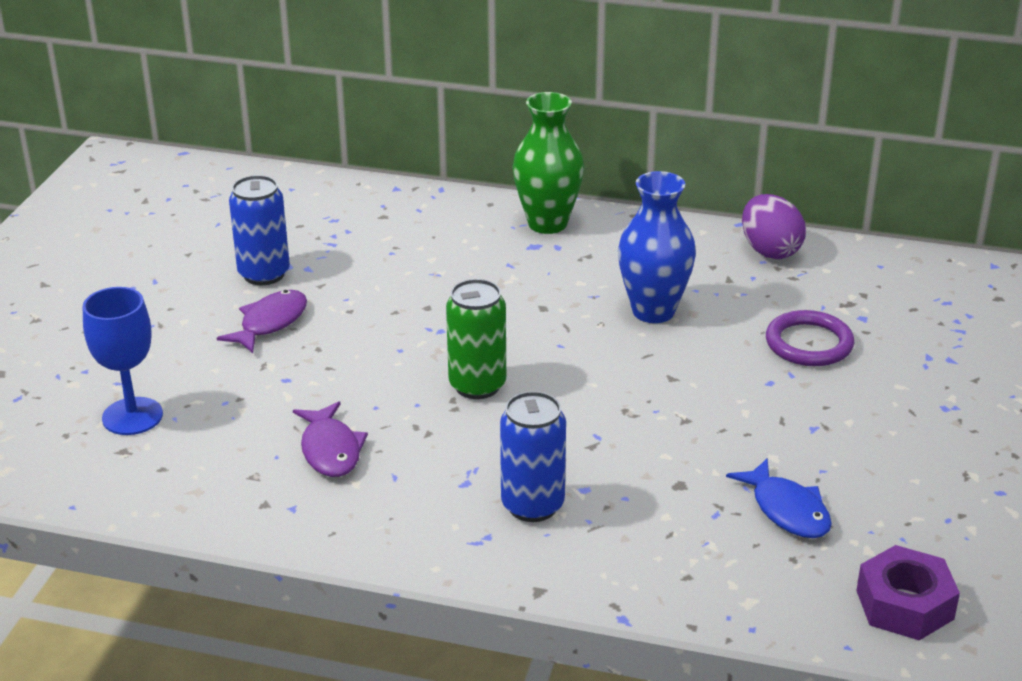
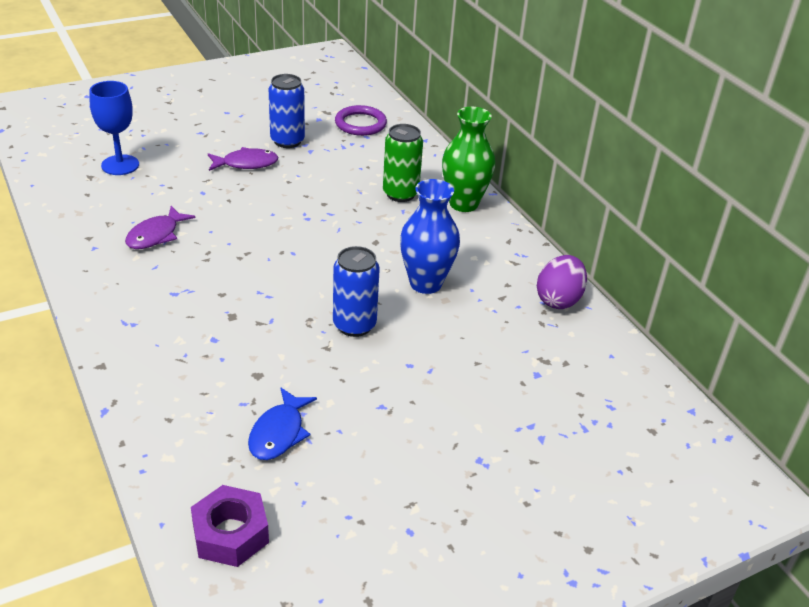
camera: 45 degrees right, 5 degrees up
green can [446,279,506,399] -> green can moved to [383,124,423,202]
blue can [500,391,566,522] -> blue can moved to [333,246,380,337]
purple ring [766,310,854,366] -> purple ring moved to [335,105,387,136]

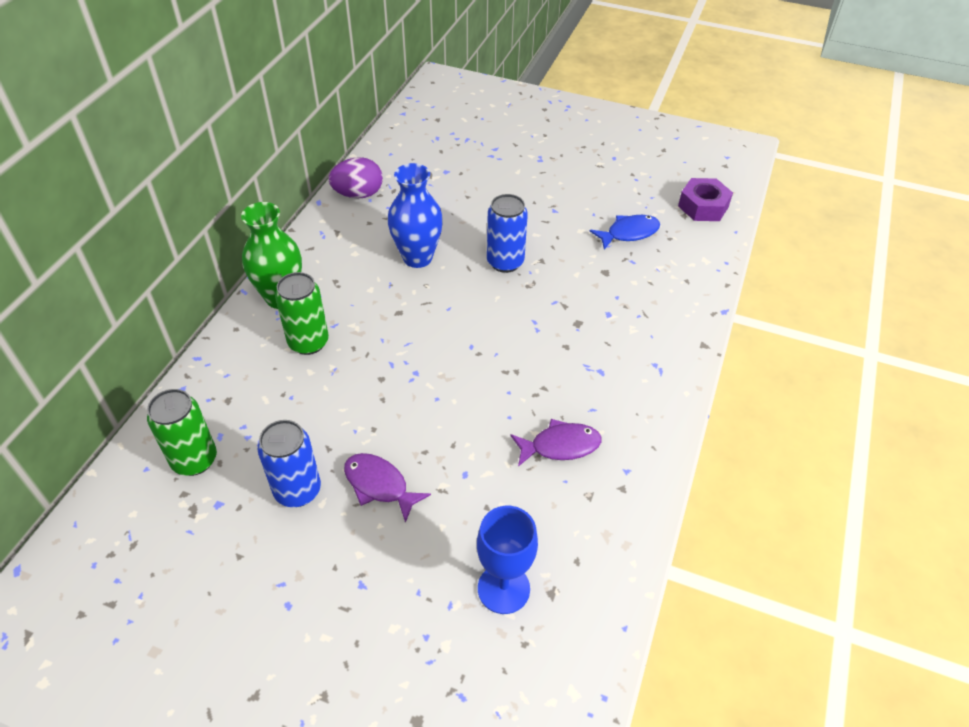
camera: 130 degrees left, 10 degrees up
purple ring [335,105,387,136] -> green can [147,389,217,476]

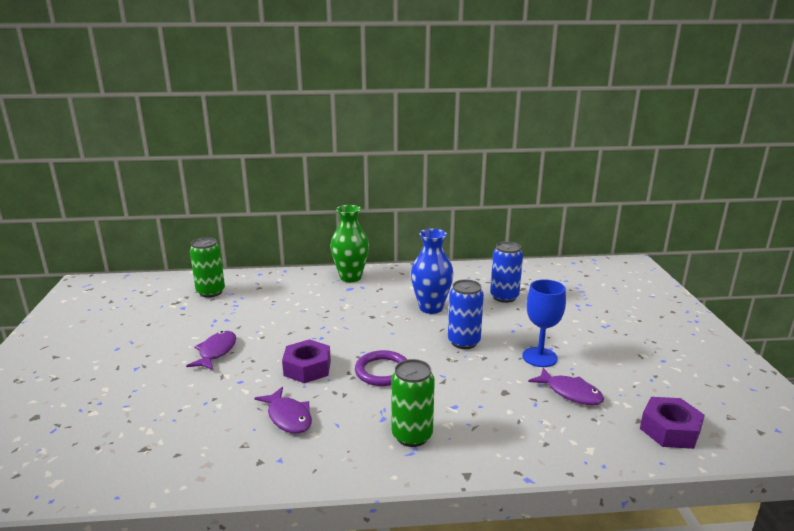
camera: 65 degrees right, 25 degrees down
blue can [258,420,321,507] -> blue can moved to [490,241,523,303]
green can [275,272,329,355] -> green can moved to [391,359,435,447]
purple egg [329,157,383,199] -> none
blue goblet [477,506,538,614] -> blue goblet moved to [522,279,566,367]
blue fish [590,215,660,250] -> purple fish [528,367,604,405]
none -> purple nut [282,339,331,383]
none -> purple ring [355,350,407,386]

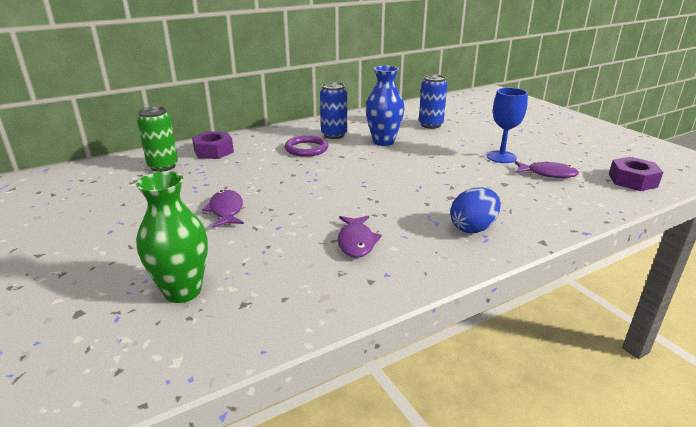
camera: 25 degrees left, 5 degrees up
purple fish [255,387,312,434] -> purple fish turned 60 degrees clockwise [337,216,382,258]
purple nut [282,339,331,383] -> purple nut moved to [192,131,234,159]
green vase [330,205,369,282] -> green vase moved to [136,171,208,303]
purple ring [355,350,407,386] -> purple ring moved to [285,135,328,157]
green can [391,359,435,447] -> blue egg [450,187,501,233]
blue can [448,279,484,349] -> blue can moved to [320,82,347,139]

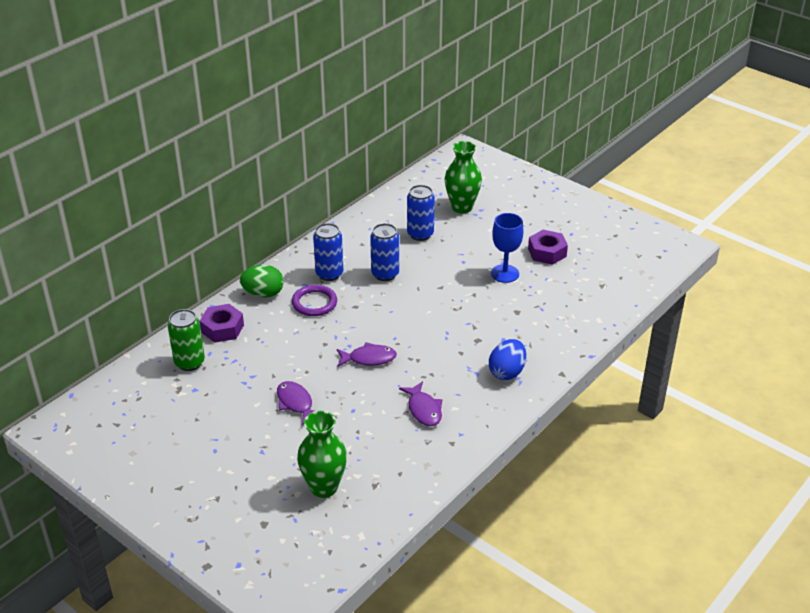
camera: 20 degrees left, 10 degrees up
blue vase [365,66,405,146] -> blue can [370,223,399,281]
purple fish [515,161,579,178] -> purple fish moved to [337,342,397,367]
purple nut [609,157,663,191] -> purple nut moved to [528,230,568,265]
none -> green egg [240,265,284,297]
none -> green vase [445,141,482,214]

